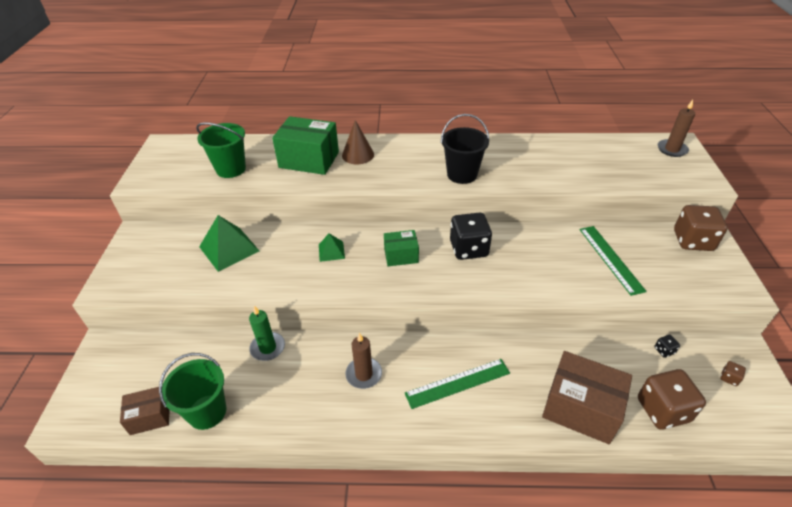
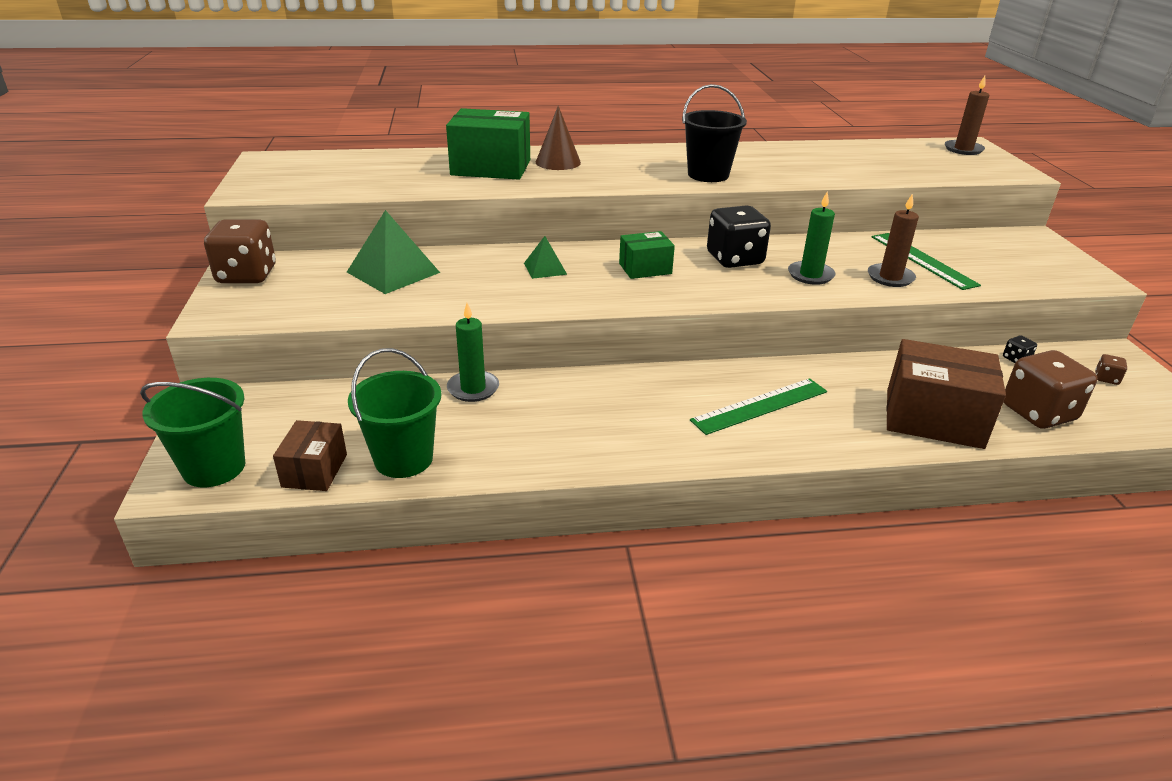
camera: 10 degrees left, 10 degrees down
brown box [120,387,169,435] -> brown box turned 60 degrees counterclockwise [273,420,347,491]
green bucket [196,123,246,178] -> green bucket moved to [140,378,245,487]
brown candle [345,333,382,389] -> brown candle moved to [868,194,919,287]
brown dice [674,205,728,251] -> brown dice moved to [204,219,276,283]
none -> green candle [788,191,836,285]

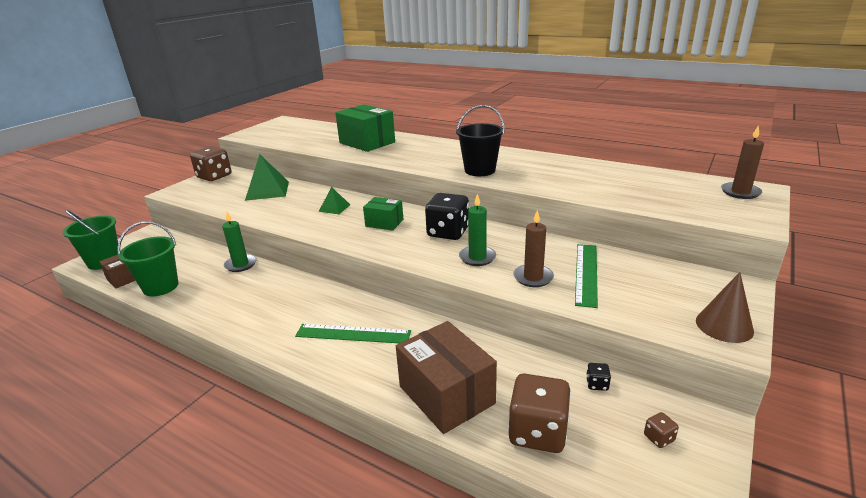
camera: 40 degrees right, 5 degrees down
brown cone [536,106,581,170] -> brown cone moved to [696,272,754,343]

